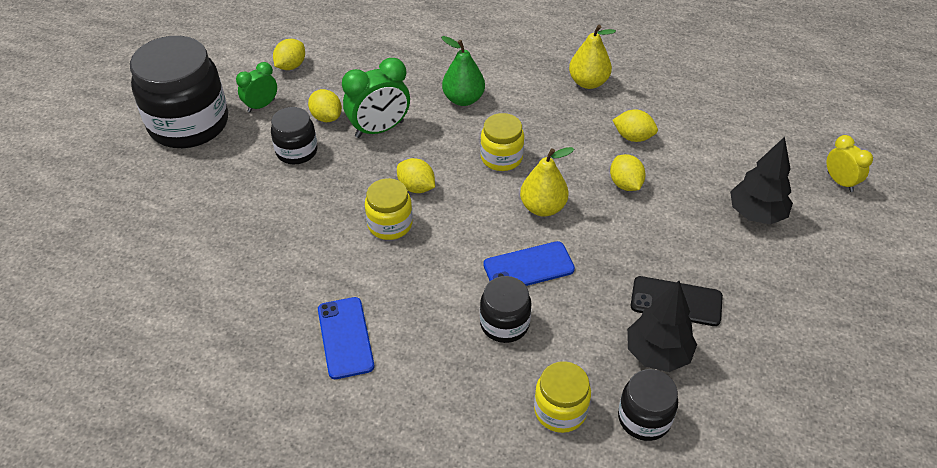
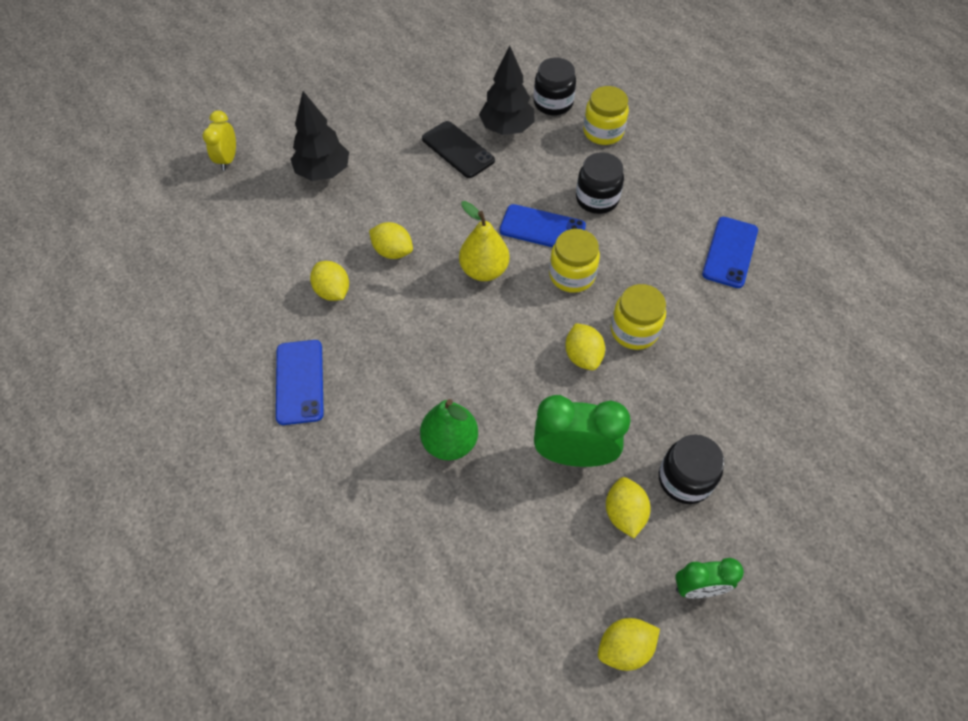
camera: 145 degrees left, 10 degrees up
black jar [130,36,228,148] -> none
yellow jar [480,113,524,171] -> yellow jar moved to [549,229,600,293]
yellow pear [569,25,616,89] -> blue phone [276,340,324,425]
yellow lemon [610,154,646,191] -> yellow lemon turned 75 degrees counterclockwise [369,222,413,259]

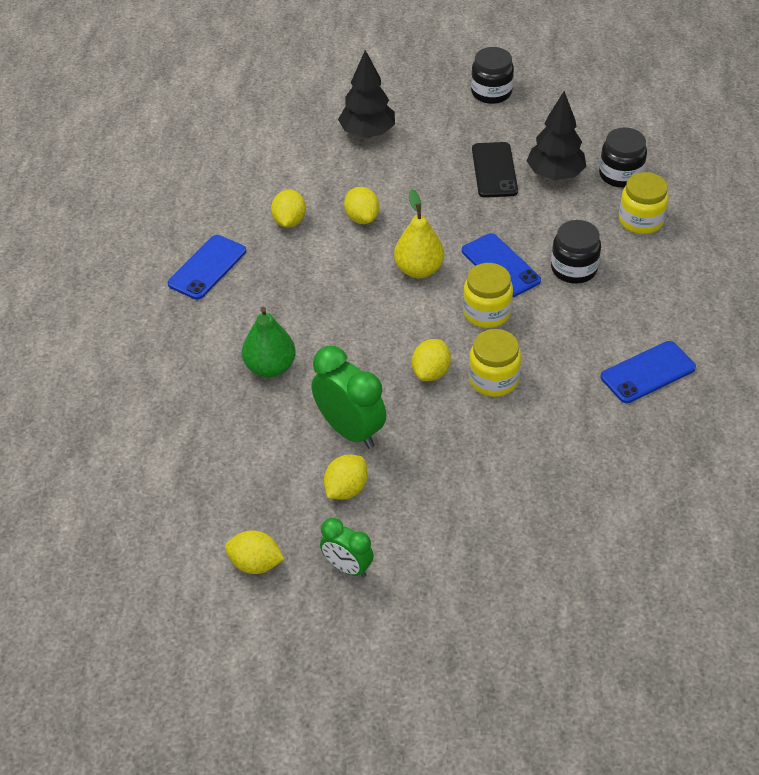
camera: 40 degrees right, 10 degrees down
yellow clock [203,110,236,171] -> none
black jar [659,435,724,504] -> black jar moved to [471,47,514,104]

